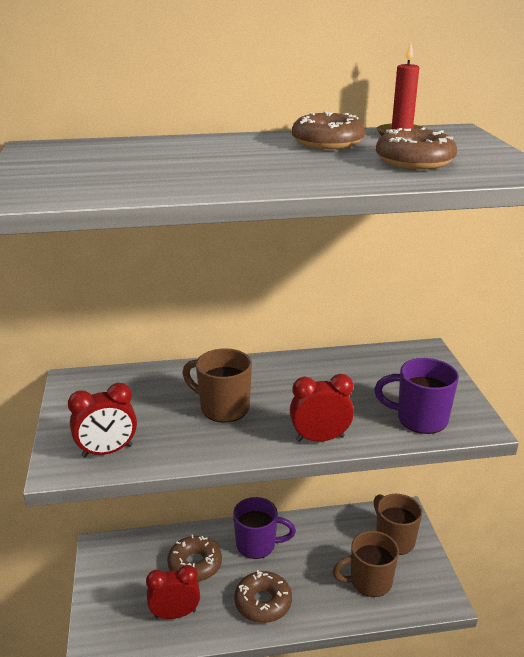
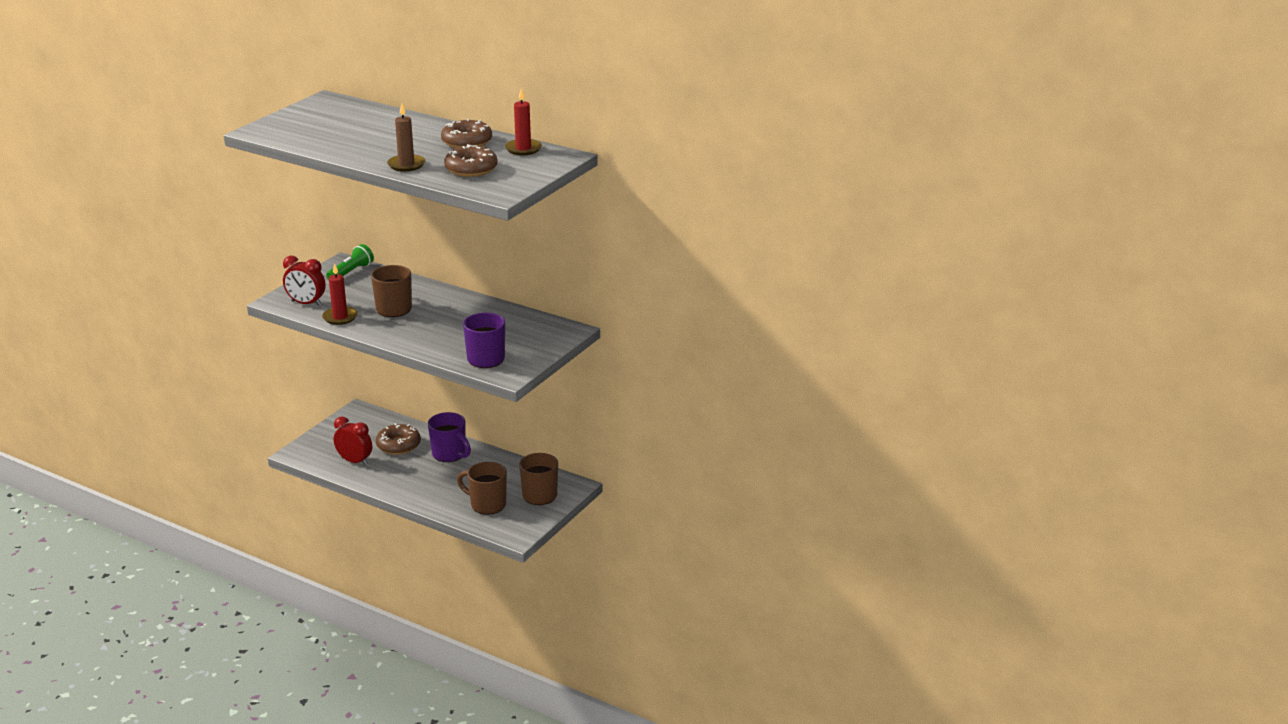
camera: 40 degrees right, 0 degrees up
brown donut [234,570,292,623] -> none
red clock [290,374,354,442] -> none
none -> red candle [322,263,358,325]
none -> green flashlight [326,244,374,280]
none -> brown candle [387,103,425,172]

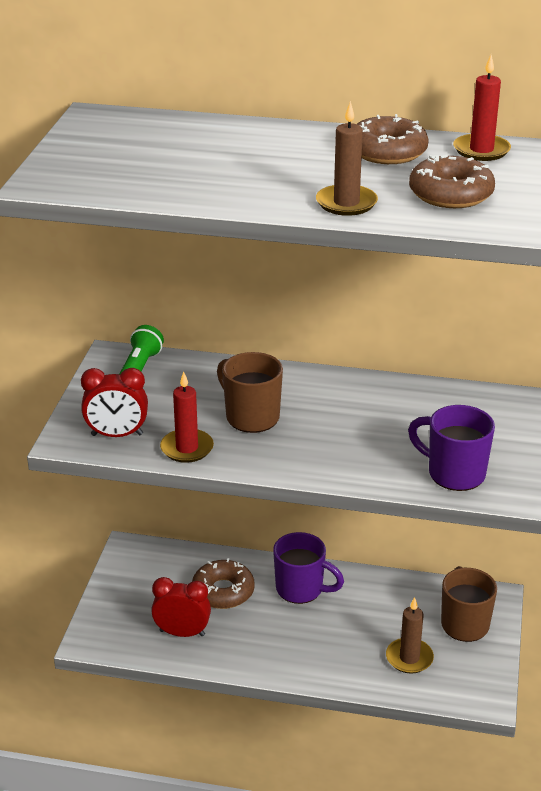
camera: 20 degrees left, 5 degrees up
brown mug [457,462,507,515] -> brown candle [386,597,434,674]

